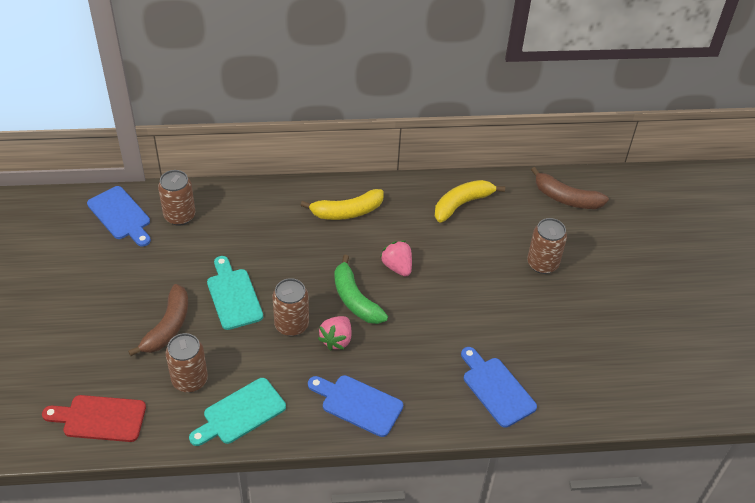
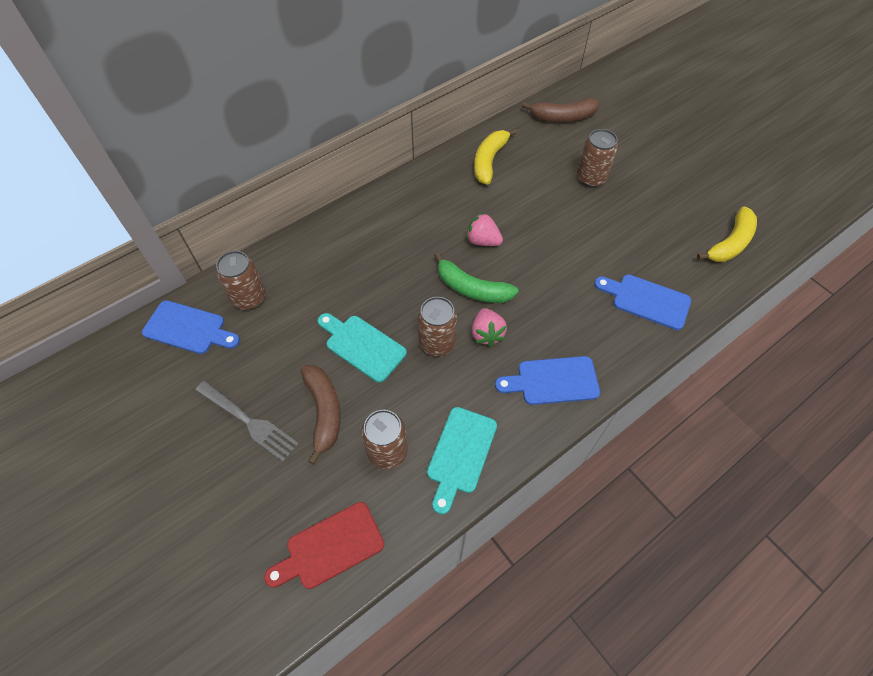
camera: 30 degrees left, 10 degrees up
yellow banana [300,189,384,220] -> yellow banana moved to [697,206,757,262]
none -> grey fork [195,381,299,462]

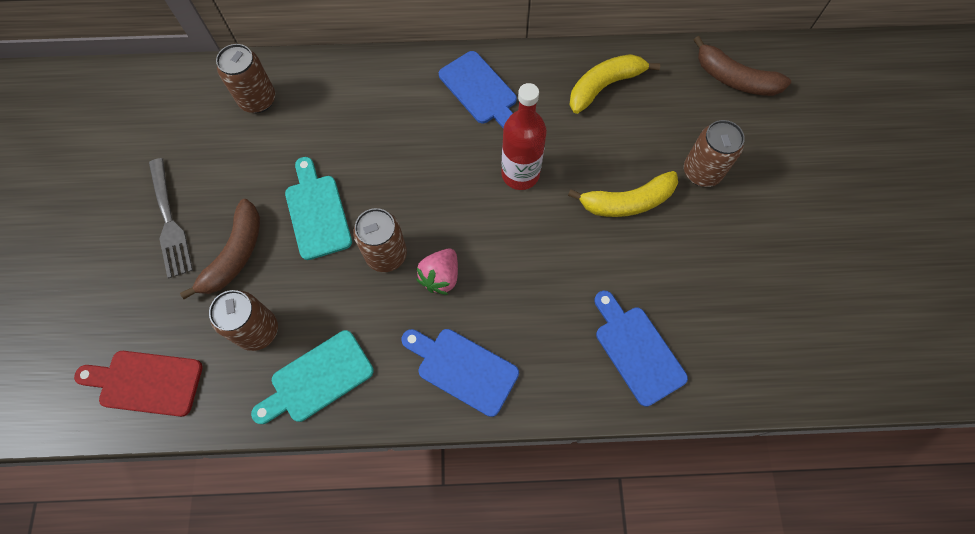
camera: 35 degrees right, 10 degrees up
blue cutting board [142,300,240,354] -> blue cutting board moved to [439,51,517,129]
green banana [434,252,519,303] -> none
pink strawberry [466,212,503,246] -> red bottle [501,83,547,190]
yellow banana [697,206,757,262] -> yellow banana moved to [568,171,678,217]

